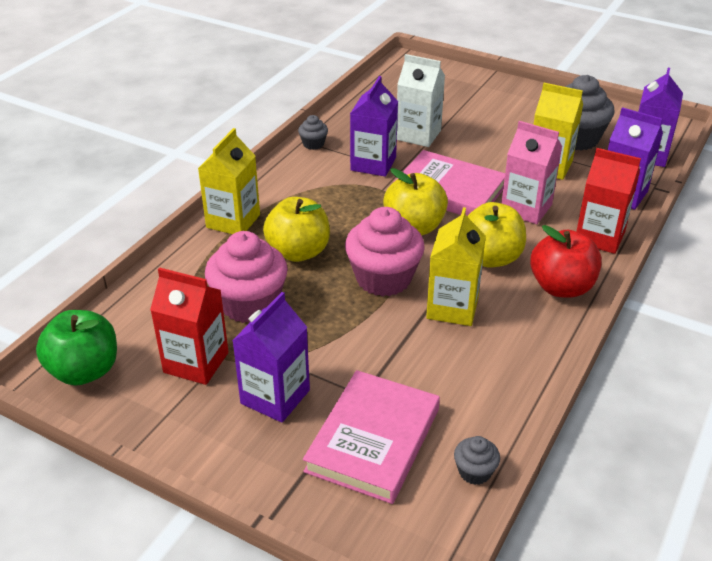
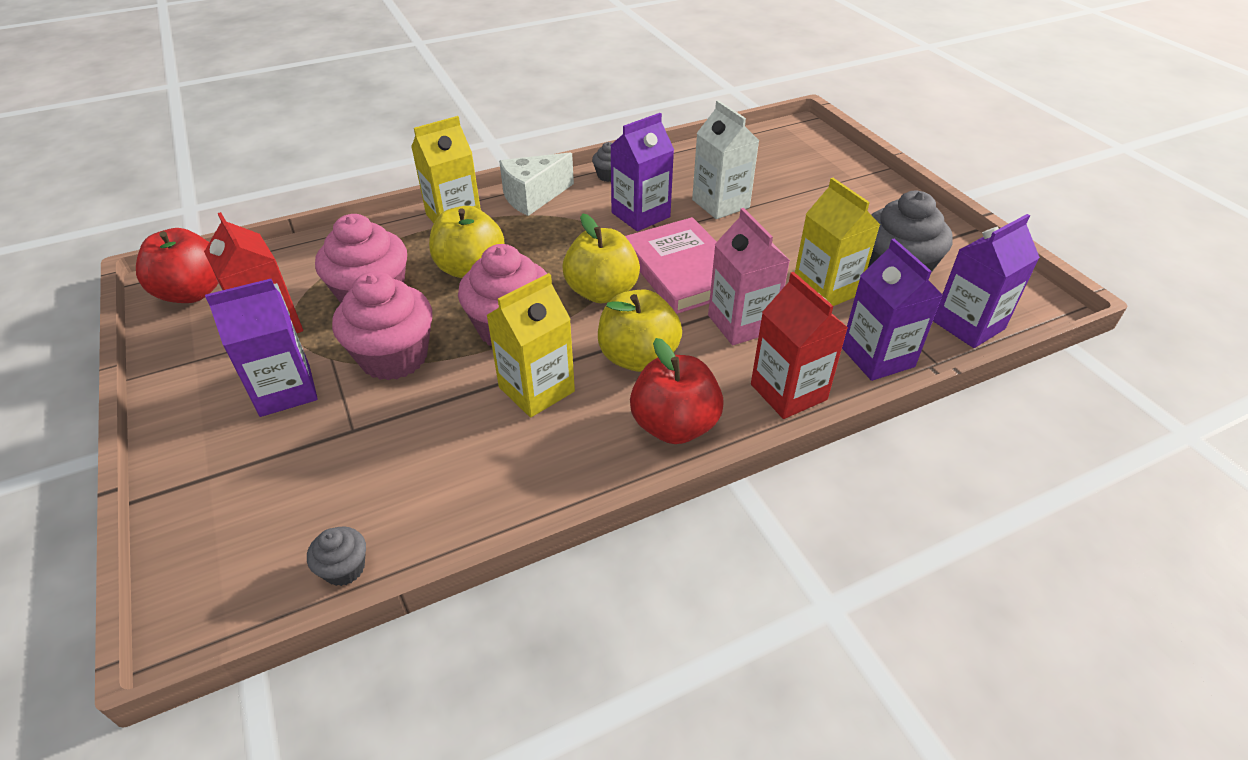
camera: 35 degrees right, 5 degrees up
green apple [36,310,117,386] -> red apple [136,228,218,303]
pink book [303,370,440,504] -> none
none -> pink cupcake [332,271,432,380]
none -> white cheese [499,152,574,216]

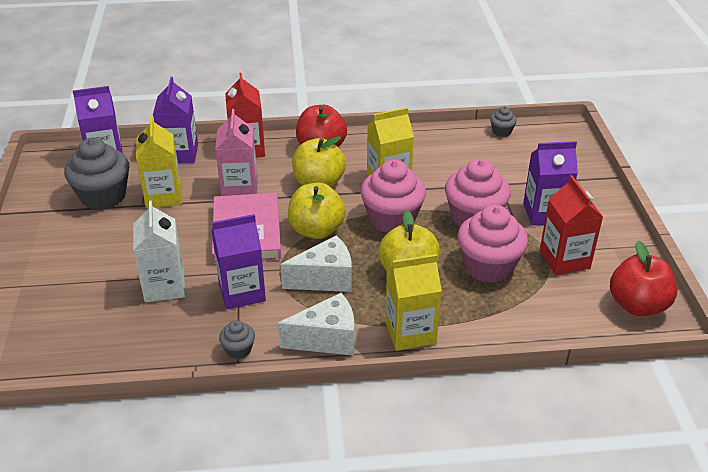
camera: 160 degrees left, 5 degrees down
none -> white cheese [280,235,352,292]

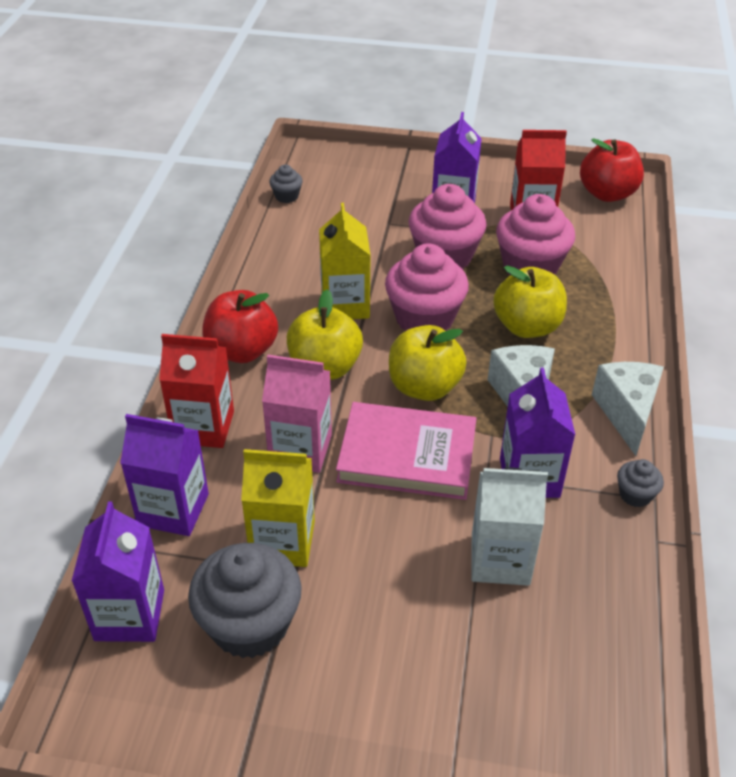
camera: 75 degrees left, 5 degrees up
yellow carton [385,254,442,351] -> none

